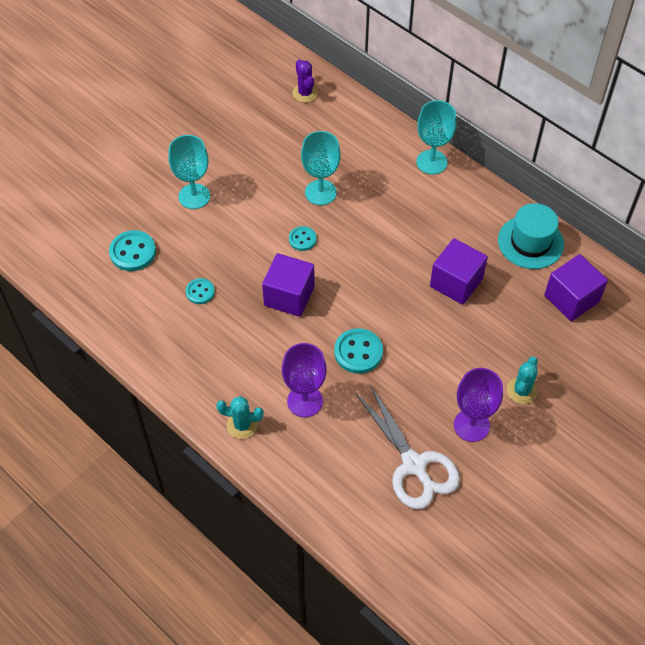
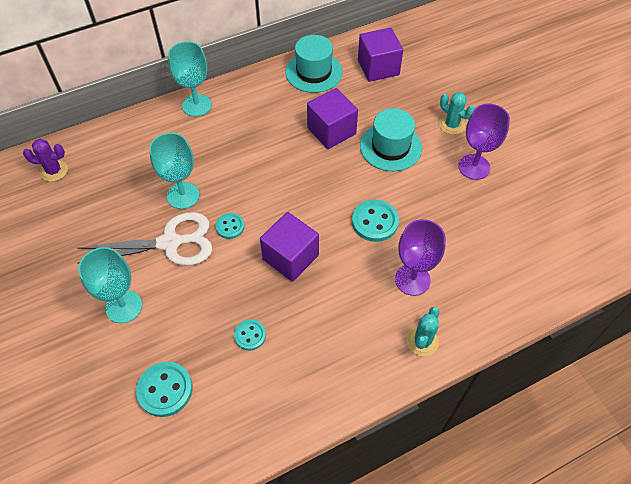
camera: 70 degrees left, 0 degrees up
white scissors [355,385,460,509] -> white scissors moved to [77,212,212,266]
none -> turquoise hat [360,108,422,171]

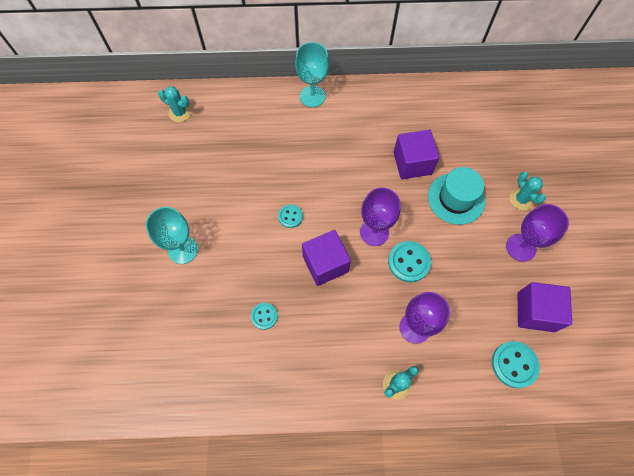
camera: 25 degrees right, 10 degrees up
purple cactus [23,139,68,182] -> turquoise cactus [158,86,191,122]
white scissors [77,212,212,266] -> none
turquoise button [136,362,193,417] -> turquoise button moved to [492,341,540,388]
turquoise goblet [149,133,200,209] -> none
turquoise hat [285,35,343,93] -> none
purple cube [358,28,403,82] -> purple cube moved to [518,282,572,332]
none -> purple goblet [360,188,401,246]

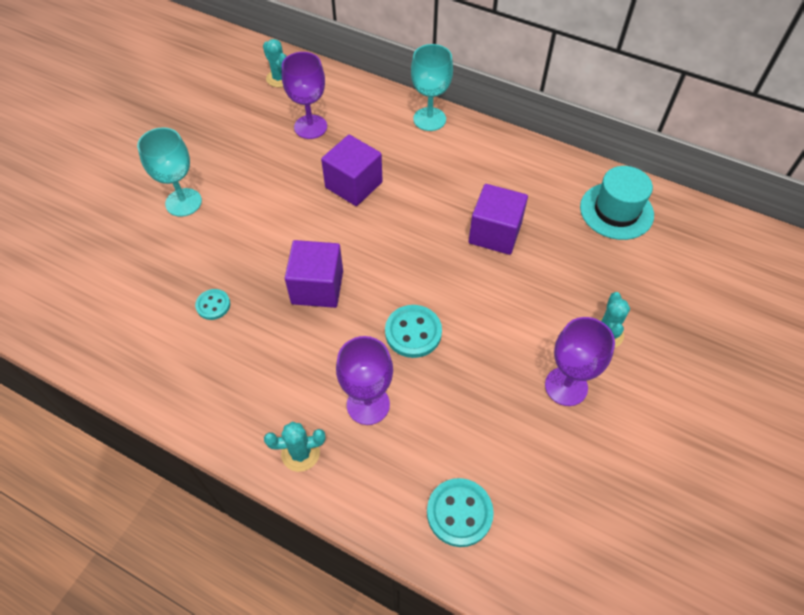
camera: 30 degrees right, 10 degrees down
turquoise button [278,204,303,228] -> none
purple goblet [360,188,401,246] -> purple goblet moved to [282,52,327,139]
turquoise hat [428,167,485,225] -> turquoise hat moved to [580,166,654,240]
purple cube [518,282,572,332] -> purple cube moved to [321,135,382,206]

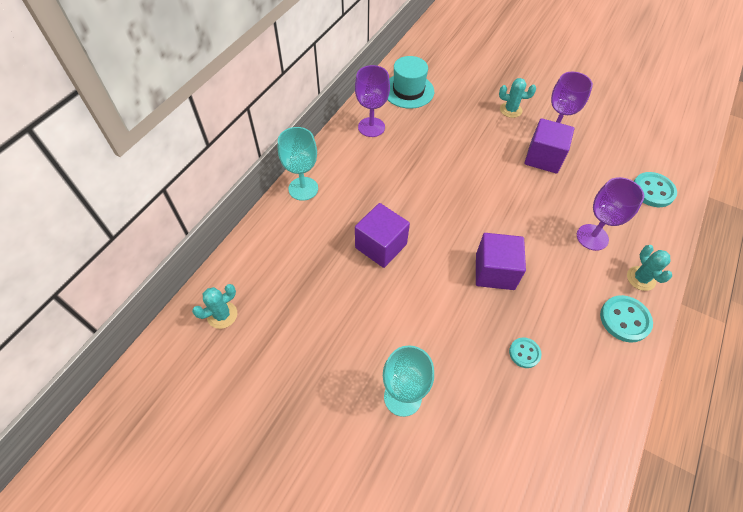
camera: 90 degrees left, 0 degrees up
purple goblet [282,52,327,139] -> purple goblet moved to [355,65,390,137]
turquoise button [385,305,442,358] -> turquoise button moved to [600,295,653,342]
purple cube [469,184,528,255] -> purple cube moved to [525,118,574,173]

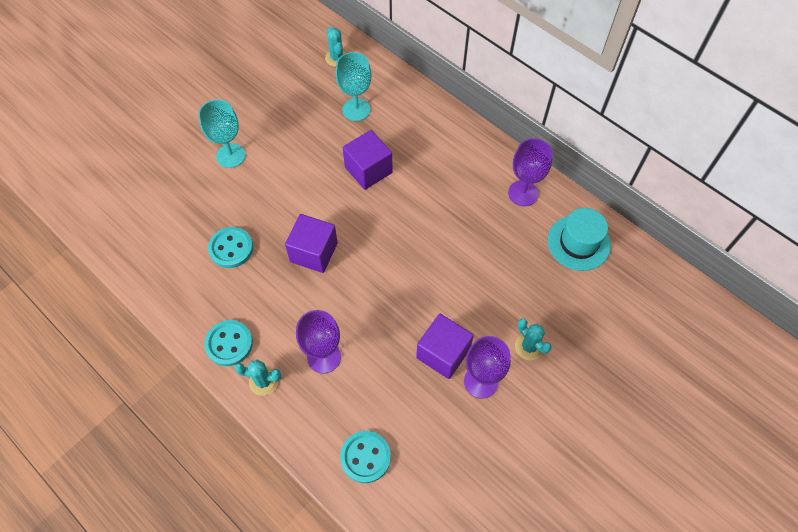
camera: 105 degrees right, 5 degrees up
turquoise goblet [278,127,318,201] -> turquoise goblet moved to [336,52,372,121]
turquoise cactus [499,78,536,118] -> turquoise cactus turned 60 degrees counterclockwise [515,319,552,360]
turquoise button [509,337,542,368] -> turquoise button [208,227,253,268], size x1.64

